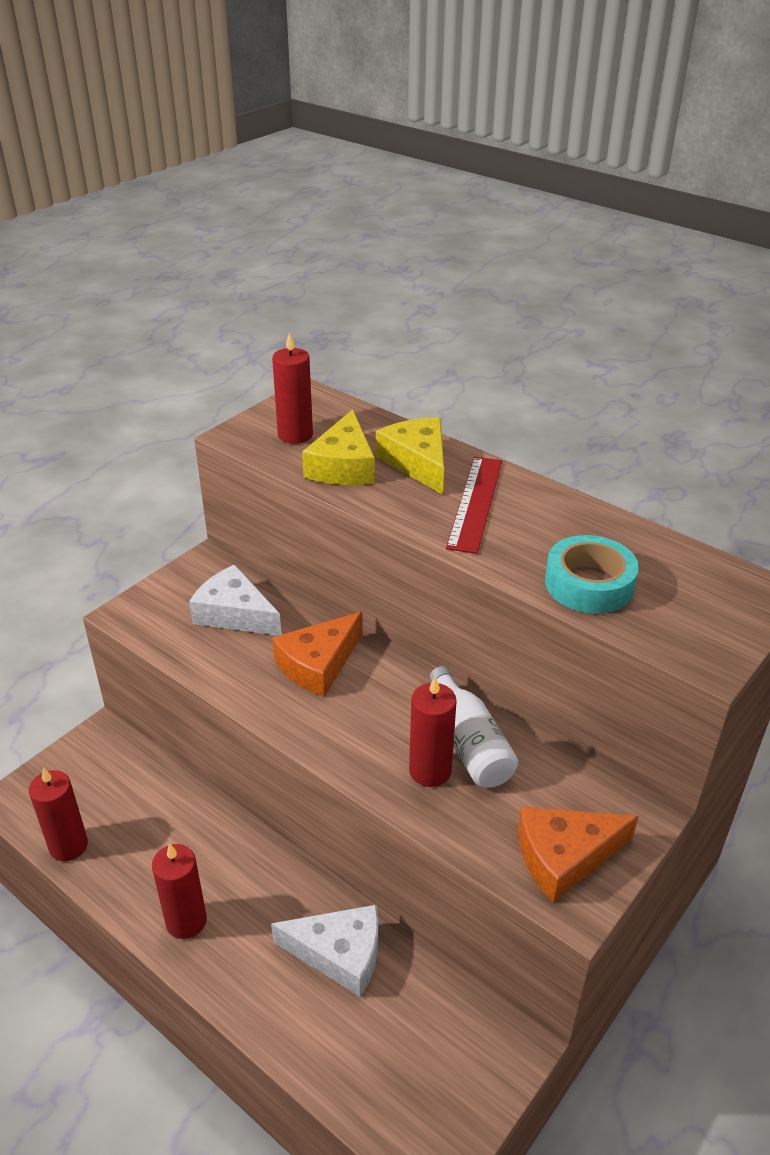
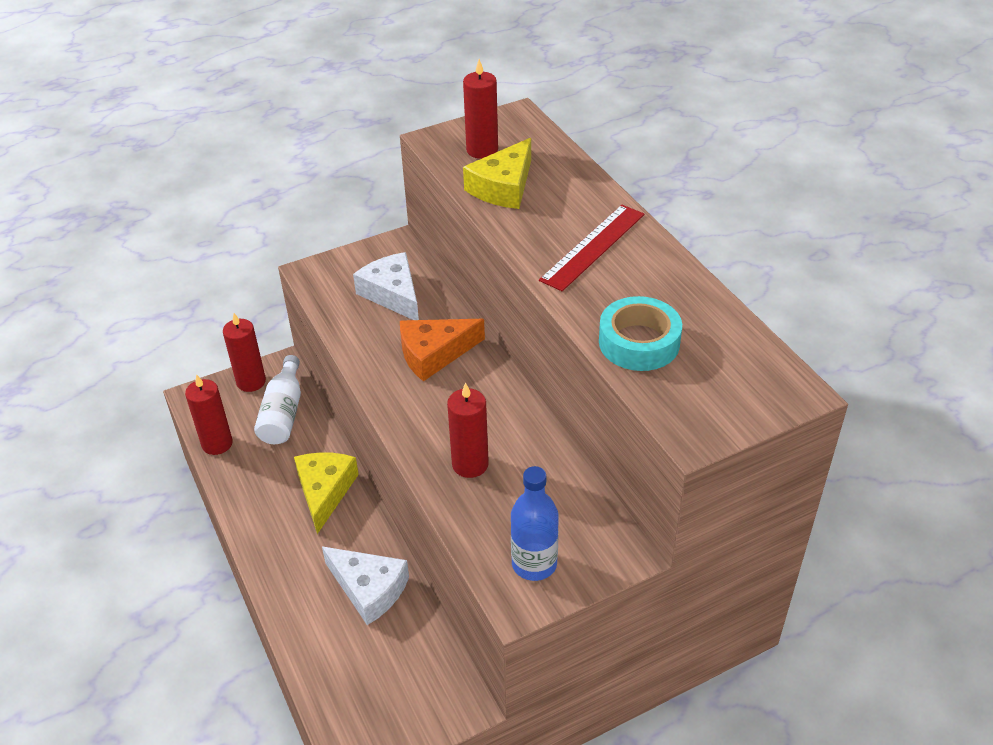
camera: 25 degrees right, 5 degrees up
red candle [152,843,207,939] -> red candle moved to [223,313,266,392]
yellow cheese [376,417,444,495] -> yellow cheese moved to [294,453,359,534]
white bottle [430,666,518,788] -> white bottle moved to [254,355,301,444]
orange cheese [518,807,639,903] -> blue bottle [511,466,559,581]

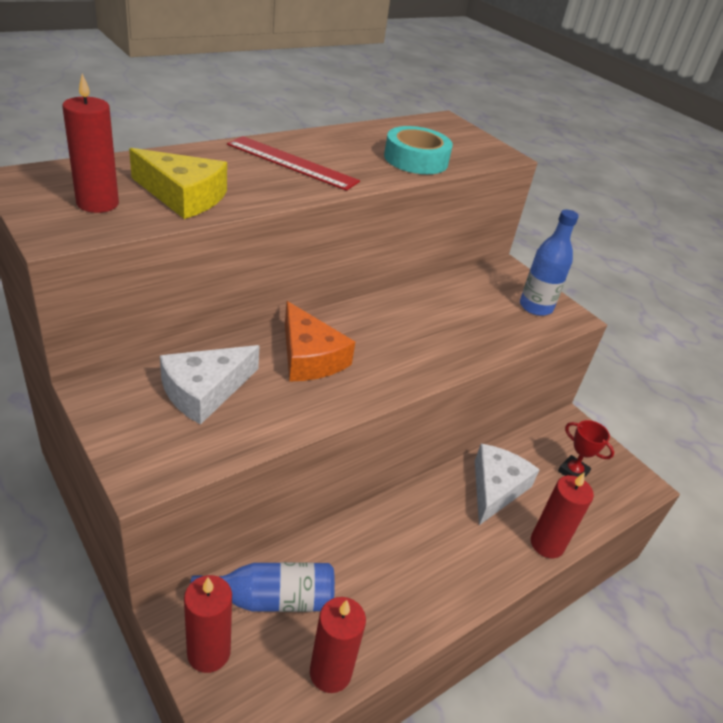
camera: 105 degrees left, 5 degrees down
white bottle [254,355,301,444] -> blue bottle [190,562,335,612]
yellow cheese [294,453,359,534] -> none
red candle [447,382,489,478] -> red candle moved to [531,473,594,558]
none -> red trophy [558,420,614,478]

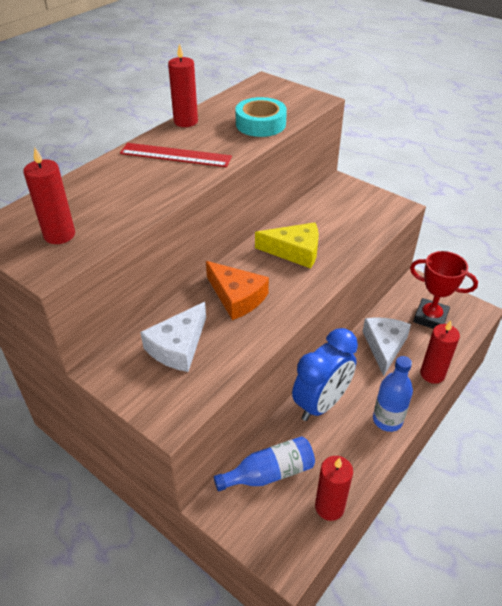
camera: 10 degrees left, 5 degrees up
yellow cheese [129,148,227,219] -> yellow cheese moved to [255,222,319,269]
red candle [184,575,232,673] -> red candle moved to [168,43,198,127]
blue bottle [520,210,579,316] -> blue bottle moved to [373,356,413,432]
red trophy [558,420,614,478] -> red trophy [410,251,478,329], size x1.67
none -> blue clock [292,328,358,421]

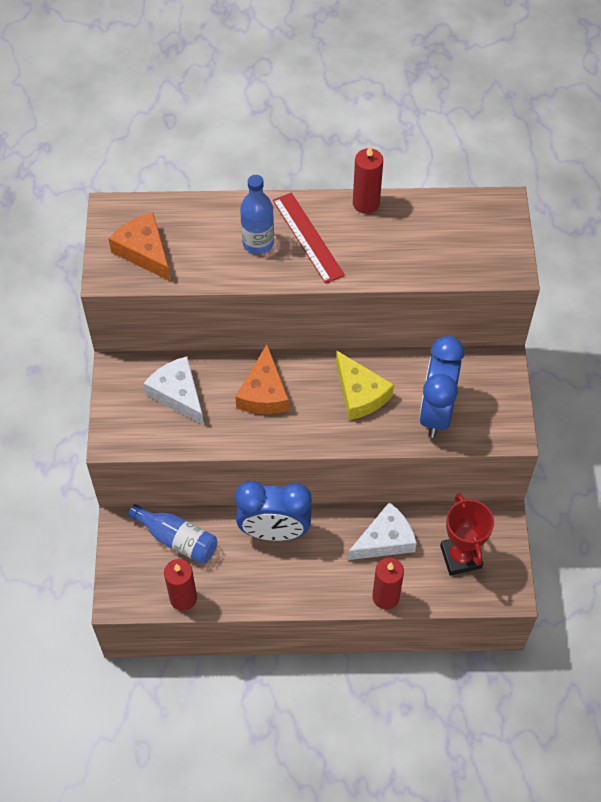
camera: 50 degrees right, 15 degrees up
red candle [23,147,75,244] -> orange cheese [108,213,170,281]
white cheese [140,302,206,372] -> white cheese turned 60 degrees clockwise [143,356,204,425]
turquoise tape [235,97,287,137] -> none
blue bottle [373,356,413,432] -> blue bottle moved to [240,175,274,254]
none -> blue clock [419,336,464,438]

